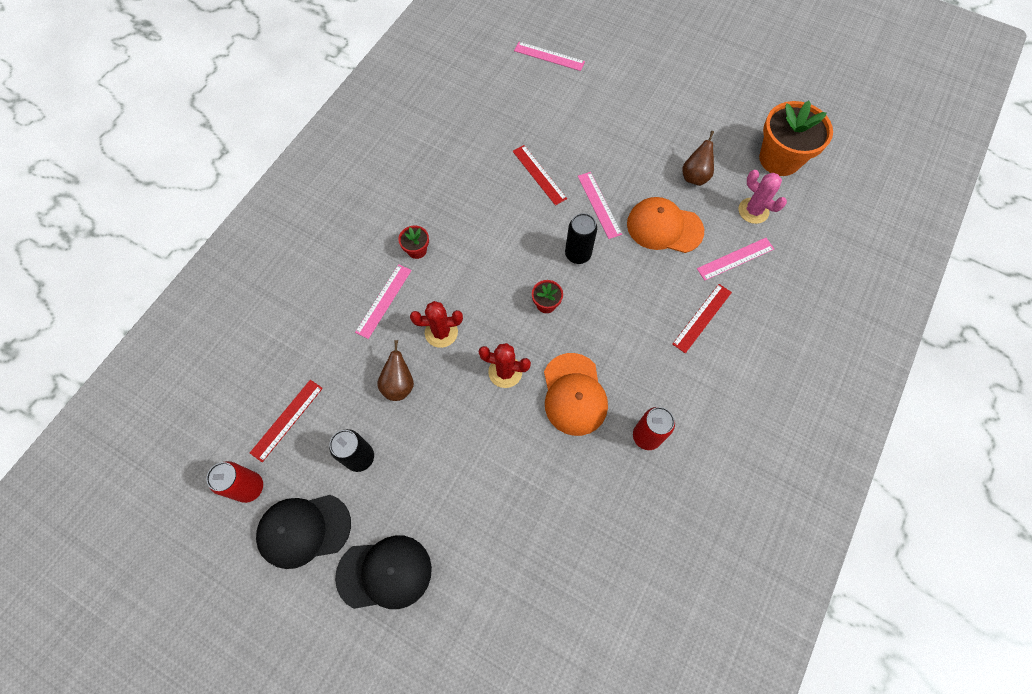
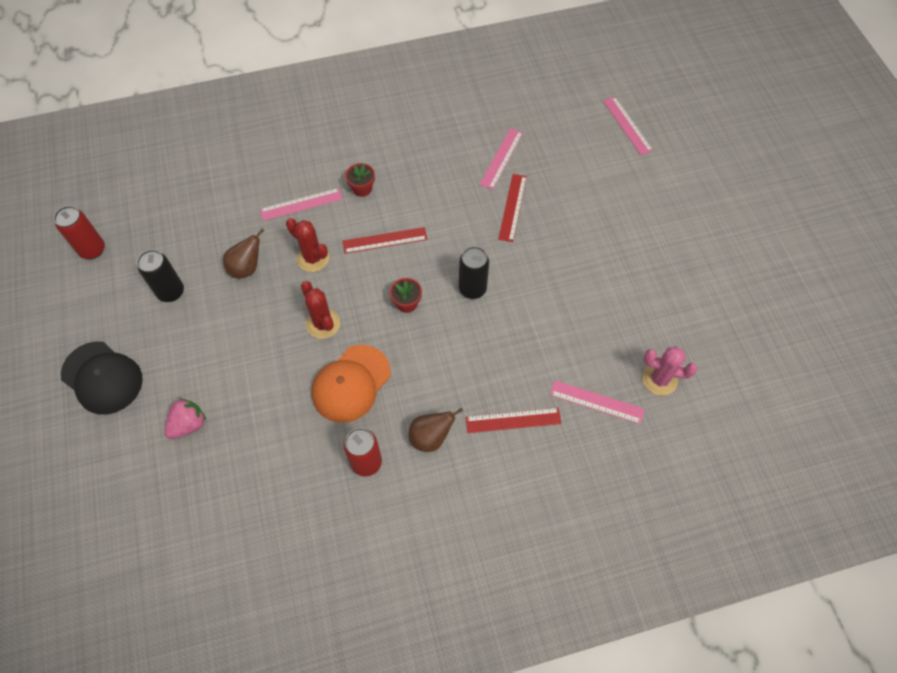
camera: 45 degrees right, 5 degrees down
red ruler [250,380,323,462] -> red ruler moved to [342,227,428,254]
black cap [256,495,351,569] -> none
pink ruler [578,172,622,239] -> pink ruler moved to [480,128,523,190]
orange cap [627,197,704,253] -> none
brown pear [682,131,714,186] -> brown pear moved to [408,408,463,452]
pink cactus [739,170,787,224] -> pink cactus turned 75 degrees counterclockwise [642,346,698,396]
orange flower pot [759,101,833,176] -> none
none -> pink strawberry [165,399,206,439]

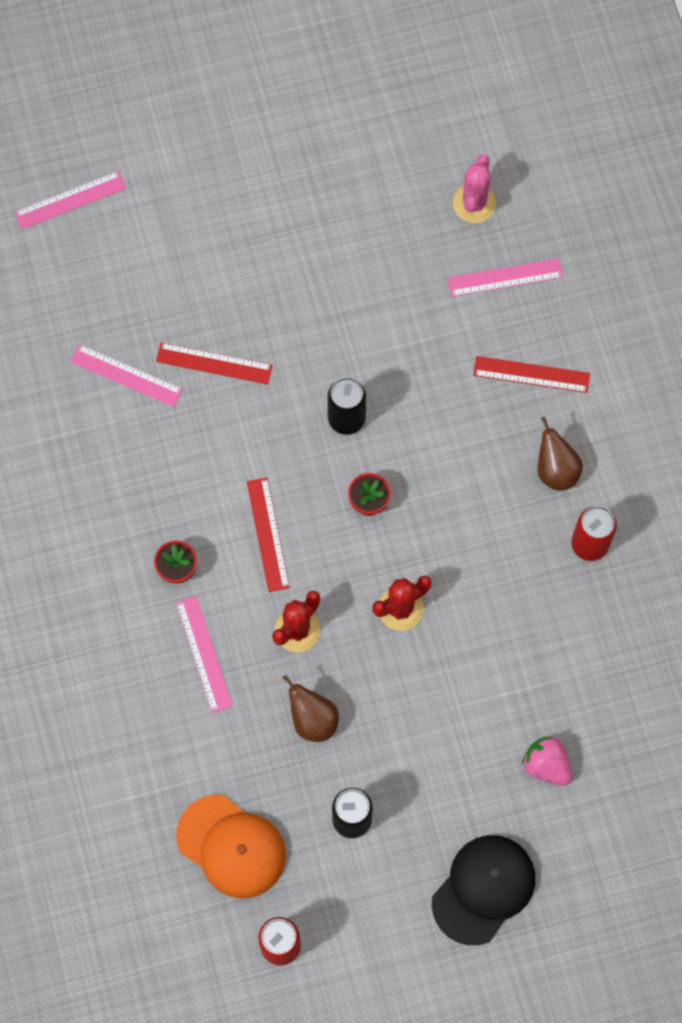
camera: 90 degrees left, 10 degrees up
orange cap [311,345,391,423] -> orange cap moved to [176,795,286,898]
red ruler [466,408,562,433] -> red ruler turned 75 degrees counterclockwise [473,356,590,393]
pink ruler [550,380,645,424] -> pink ruler turned 60 degrees clockwise [448,258,563,297]

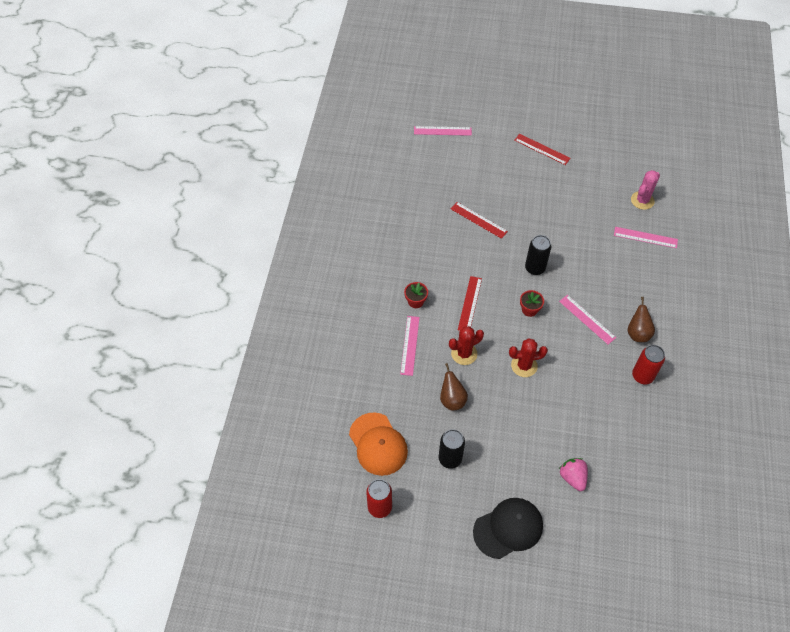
camera: 25 degrees right, 15 degrees down
pink ruler [70,344,183,407] -> pink ruler moved to [559,295,616,344]
red ruler [473,356,590,393] -> red ruler moved to [514,134,571,165]

